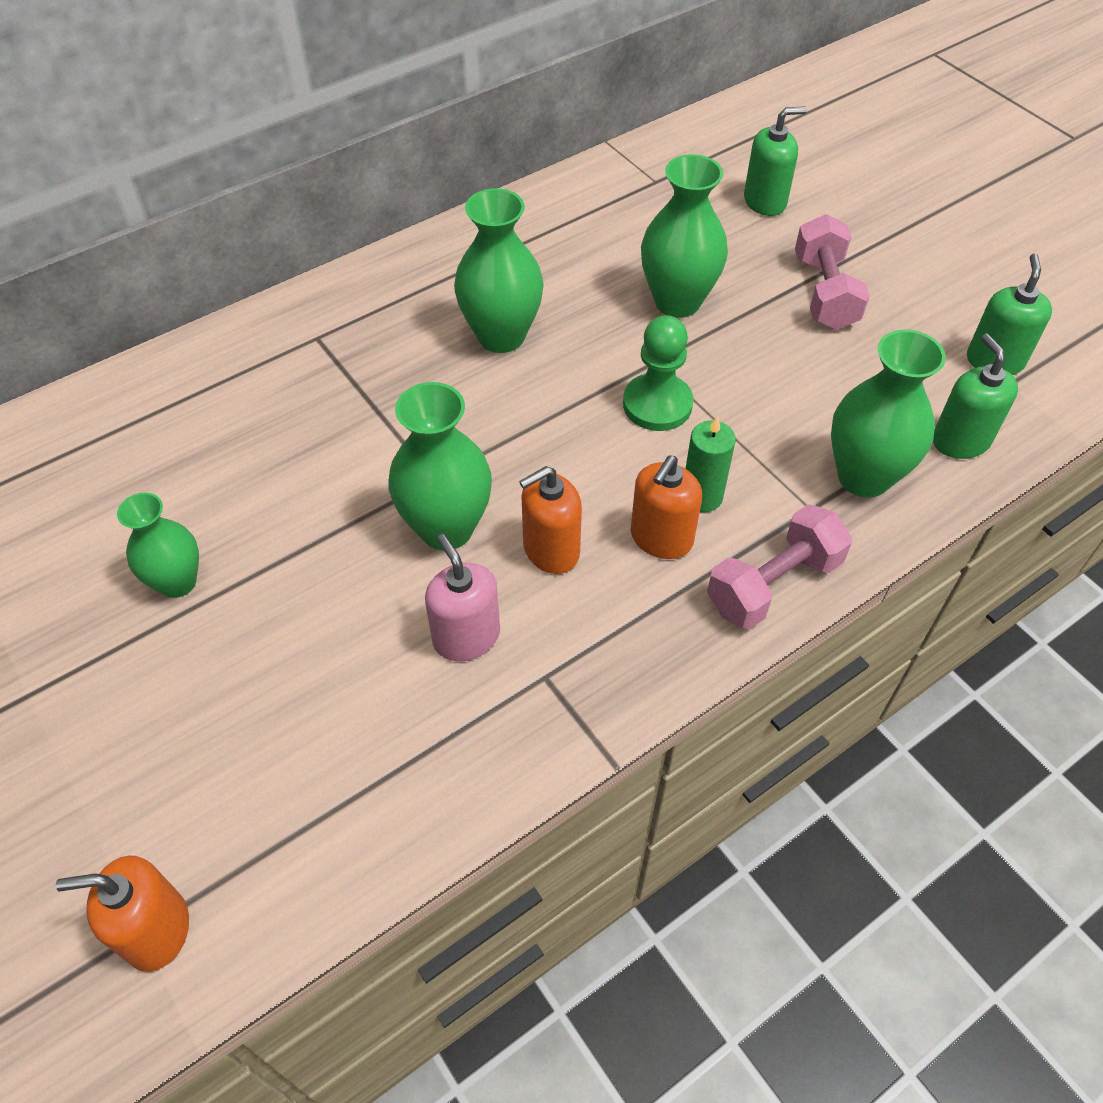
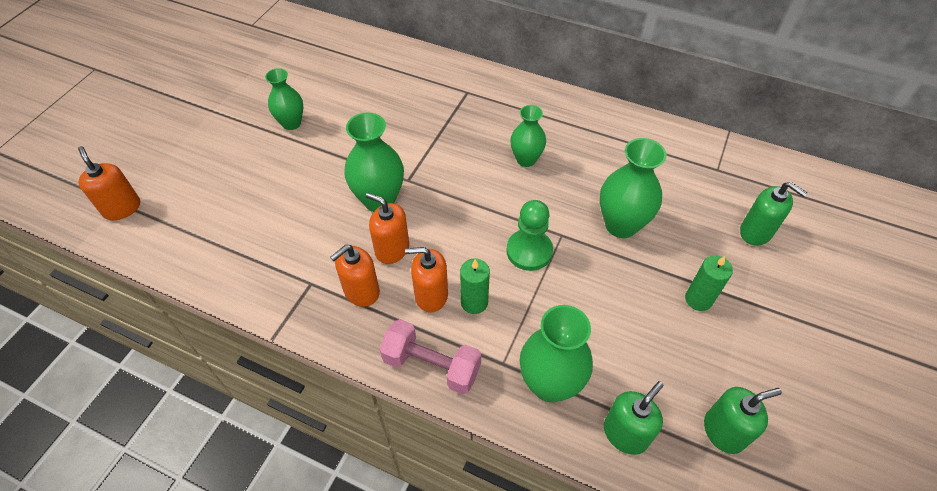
camera: 60 degrees right, 0 degrees up
pink soap dispenser [425,534,500,661] -> none
green vase [454,188,544,353] -> green vase [510,105,546,167], size x0.65
pink dumbbell [795,214,870,330] -> green candle [685,255,733,311]
none -> orange soap dispenser [330,245,380,307]

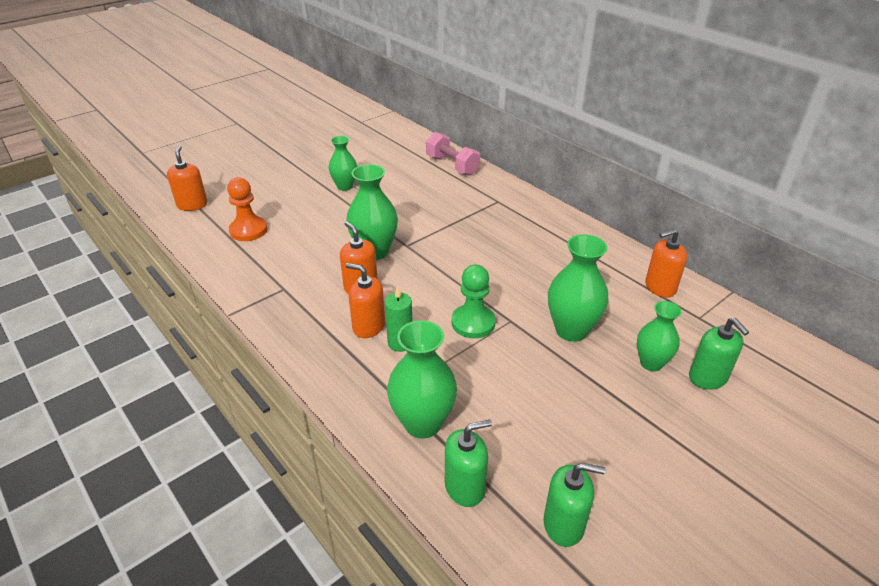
camera: 25 degrees right, 15 degrees down
orange soap dispenser [330,245,380,307] -> orange soap dispenser moved to [645,229,687,298]
pink dumbbell [379,319,481,395] -> pink dumbbell moved to [426,132,480,176]
green vase [510,105,546,167] -> green vase moved to [637,301,682,371]
green candle [685,255,733,311] -> none
none -> orange pawn [227,177,268,241]

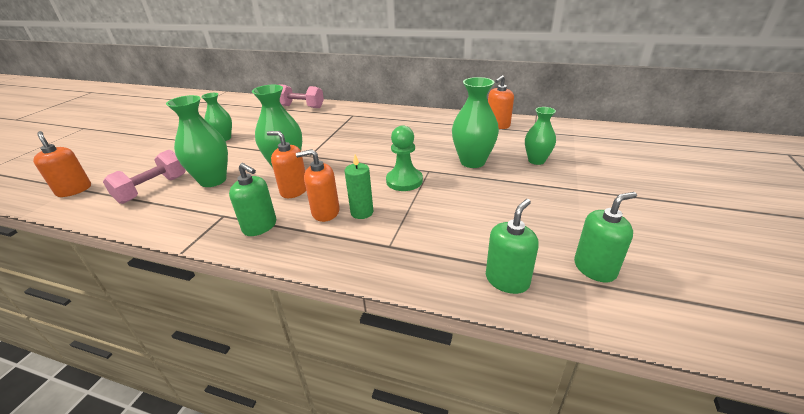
camera: 30 degrees left, 5 degrees down
orange pawn [227,177,268,241] -> pink dumbbell [103,150,186,204]
green vase [387,320,457,439] -> green vase moved to [166,95,228,187]
green soap dispenser [689,318,749,390] -> green soap dispenser moved to [229,163,276,236]

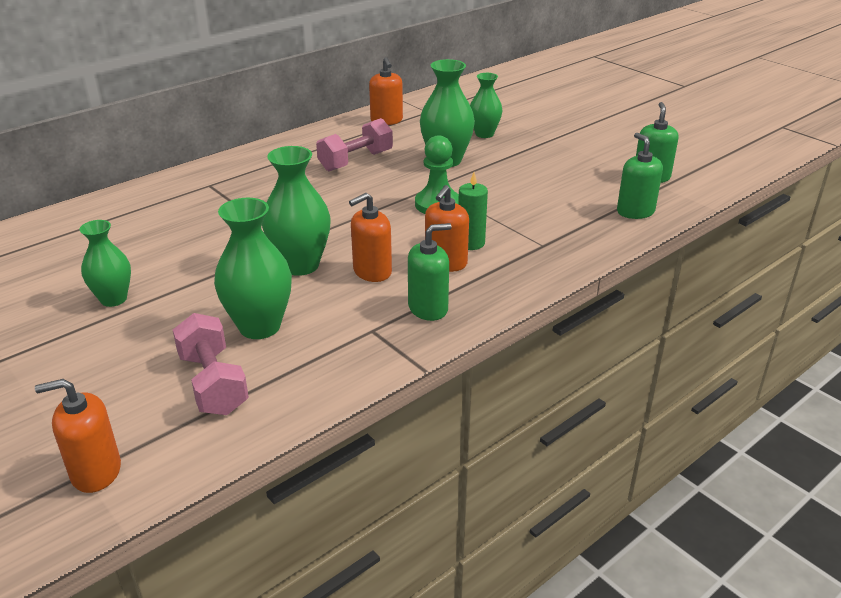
camera: 60 degrees left, 0 degrees up
pink dumbbell [279,84,324,108] -> pink dumbbell moved to [316,118,393,171]

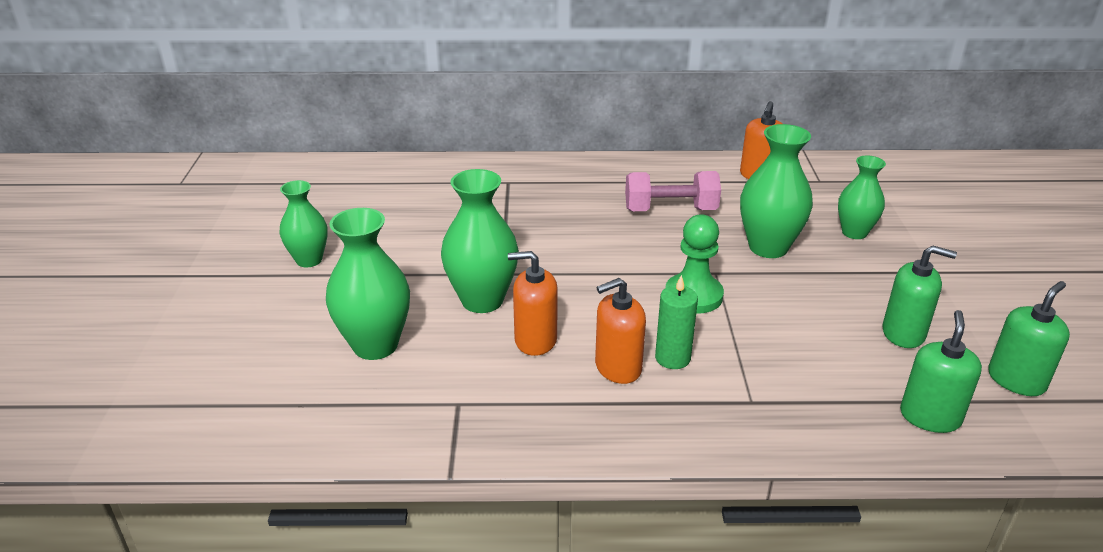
camera: 40 degrees right, 0 degrees up
orange soap dispenser [35,379,121,493] -> none
pink dumbbell [173,313,249,415] -> none
green soap dispenser [408,223,452,321] -> green soap dispenser moved to [882,245,957,348]

